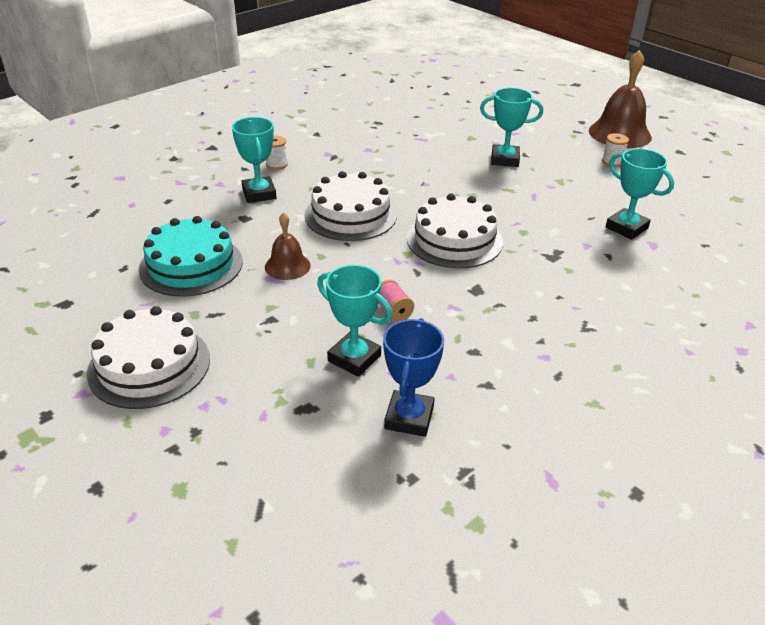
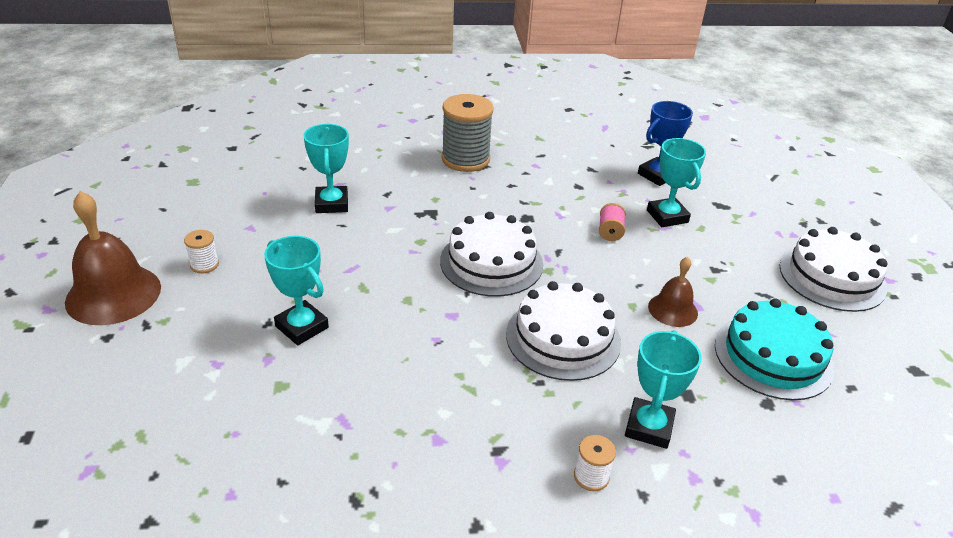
camera: 145 degrees left, 0 degrees up
none -> grey spool [442,94,494,172]

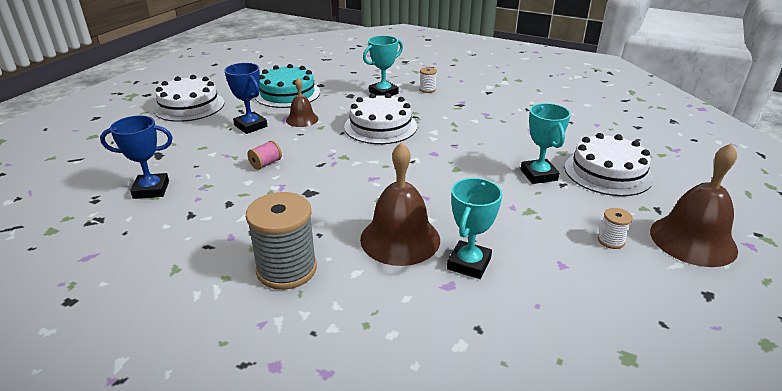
camera: 145 degrees left, 5 degrees down
white cake [440,212,543,297] -> white cake moved to [565,133,653,196]
turquoise trophy [647,138,706,227] -> none
none -> blue trophy [224,63,267,134]
none -> brown bell [360,142,440,266]

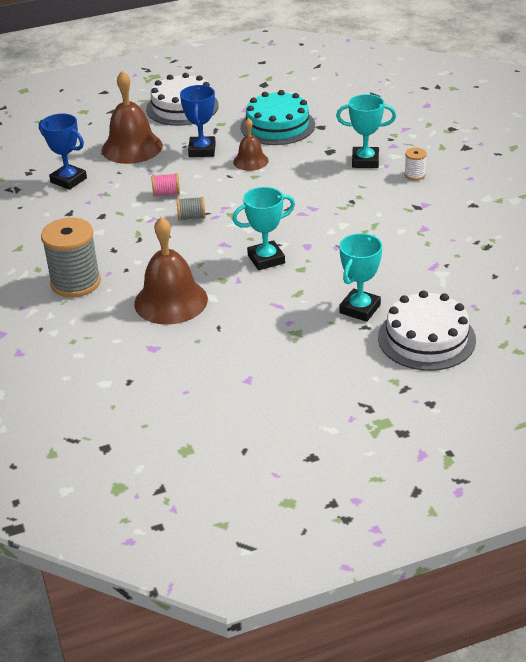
camera: 45 degrees right, 5 degrees up
white cake [344,93,417,144] -> none
turquoise trophy [447,178,503,279] -> turquoise trophy moved to [232,187,295,270]
white spool [598,208,633,249] -> none
brown bell [650,143,738,267] -> brown bell moved to [102,71,163,164]
none -> grey spool [177,197,206,221]

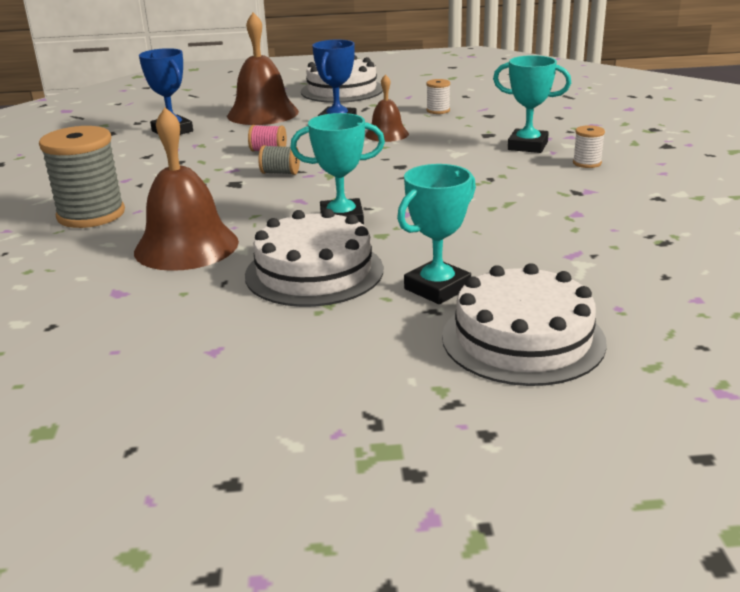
camera: 15 degrees right, 10 degrees down
turquoise cake [240,90,315,145] -> white spool [426,79,450,114]
none -> white cake [245,209,383,307]

